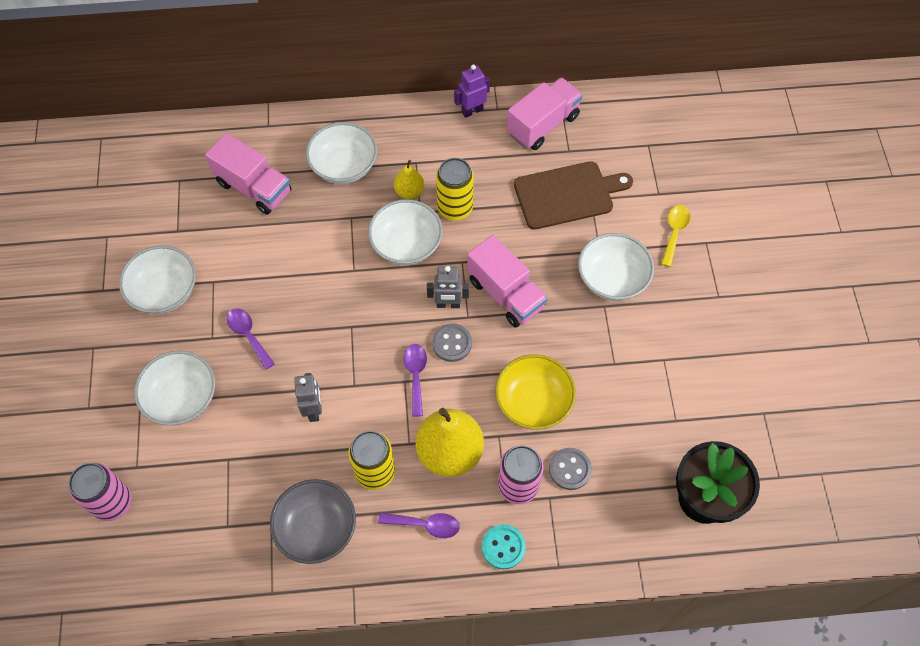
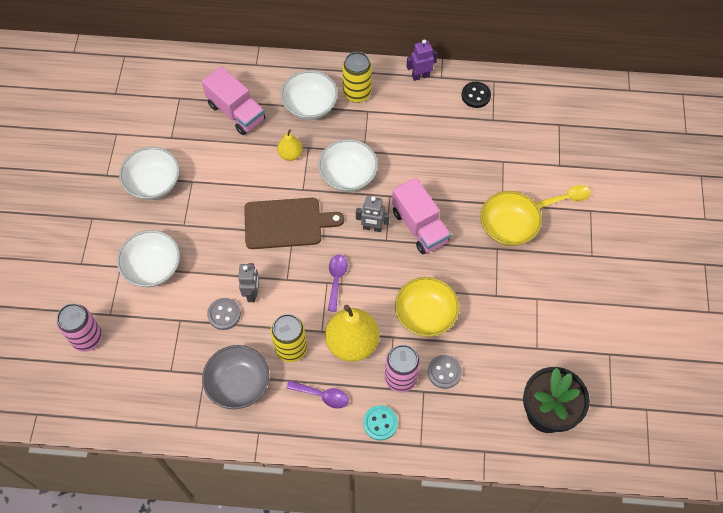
camera: 10 degrees right, 0 degrees up
purple spoon [227,308,275,369] -> none
yellow pear [394,160,425,199] -> yellow pear moved to [277,129,303,161]
grey button [432,323,472,362] -> grey button moved to [207,298,241,330]
yellow can [436,158,474,220] -> yellow can moved to [342,52,372,103]
pink truck [507,77,583,150] -> black button [461,82,491,108]
brown cutting board [514,161,633,230] -> brown cutting board moved to [244,198,344,249]
white bowl [578,233,654,301] -> yellow bowl [480,191,542,246]
yellow spoon [661,205,691,267] -> yellow spoon turned 45 degrees clockwise [535,185,591,209]

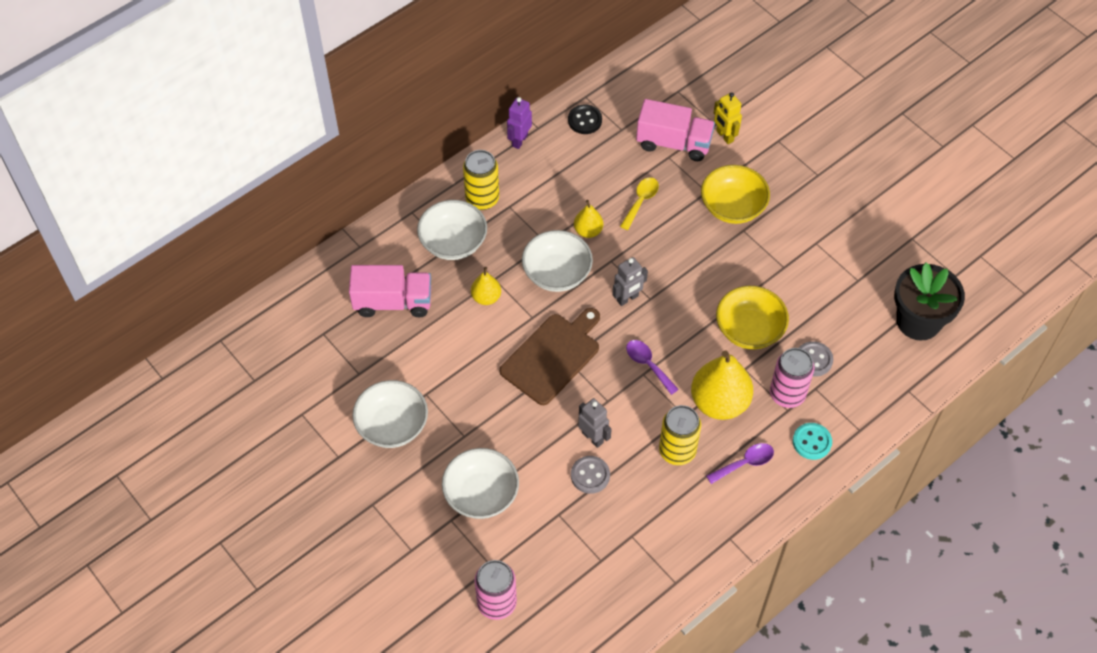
camera: 45 degrees left, 5 degrees down
grey bowl [202,345,269,409] -> none
pink truck [392,178,451,254] -> pink truck moved to [636,99,715,161]
yellow spoon [535,185,591,209] -> yellow spoon moved to [620,177,659,230]
none -> yellow pear [574,200,603,238]
none -> yellow robot [714,92,742,144]

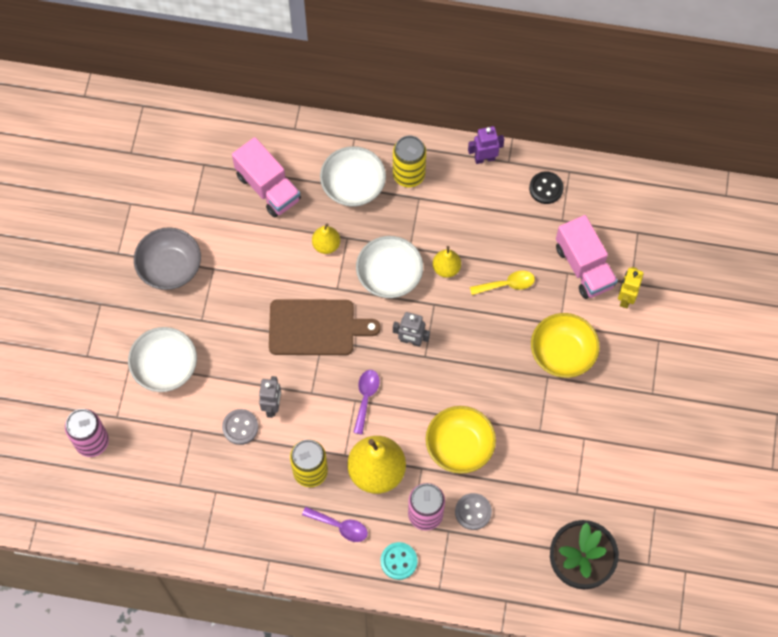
camera: 50 degrees right, 10 degrees up
white bowl [352,380,428,448] -> grey bowl [134,227,201,290]

